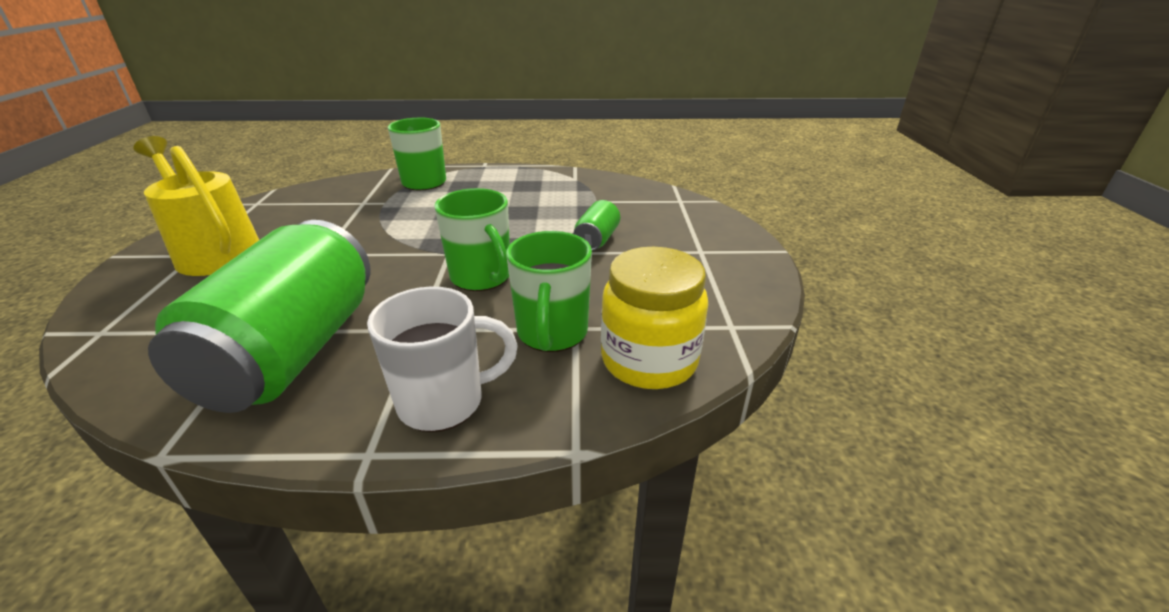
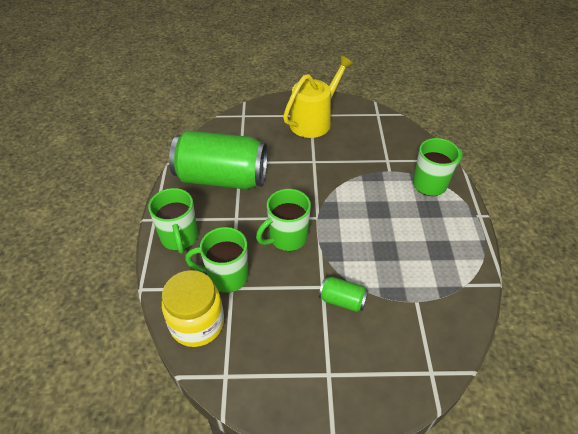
camera: 90 degrees right, 15 degrees up
white mug [367,287,518,432] -> green mug [148,188,198,254]

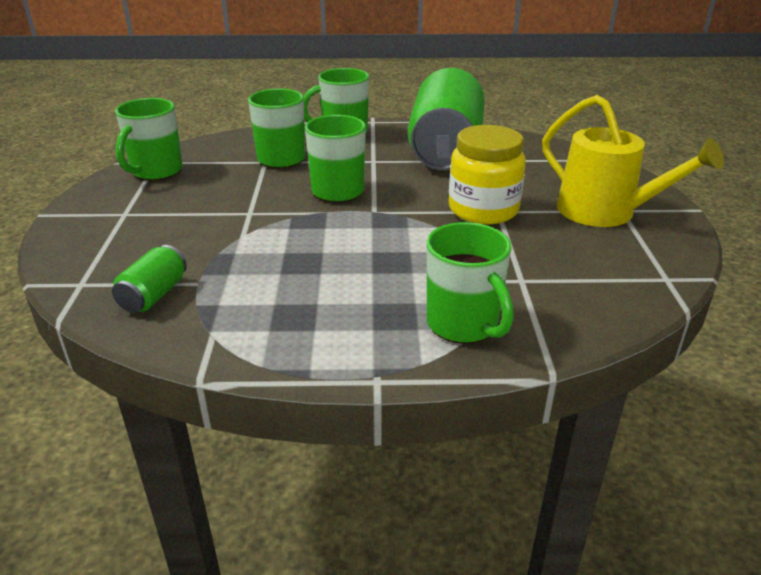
camera: 90 degrees right, 15 degrees down
yellow jar [162,270,224,347] -> yellow jar moved to [449,125,526,225]
green can [319,277,368,312] -> green can moved to [112,245,187,313]
none -> green mug [115,98,183,180]

